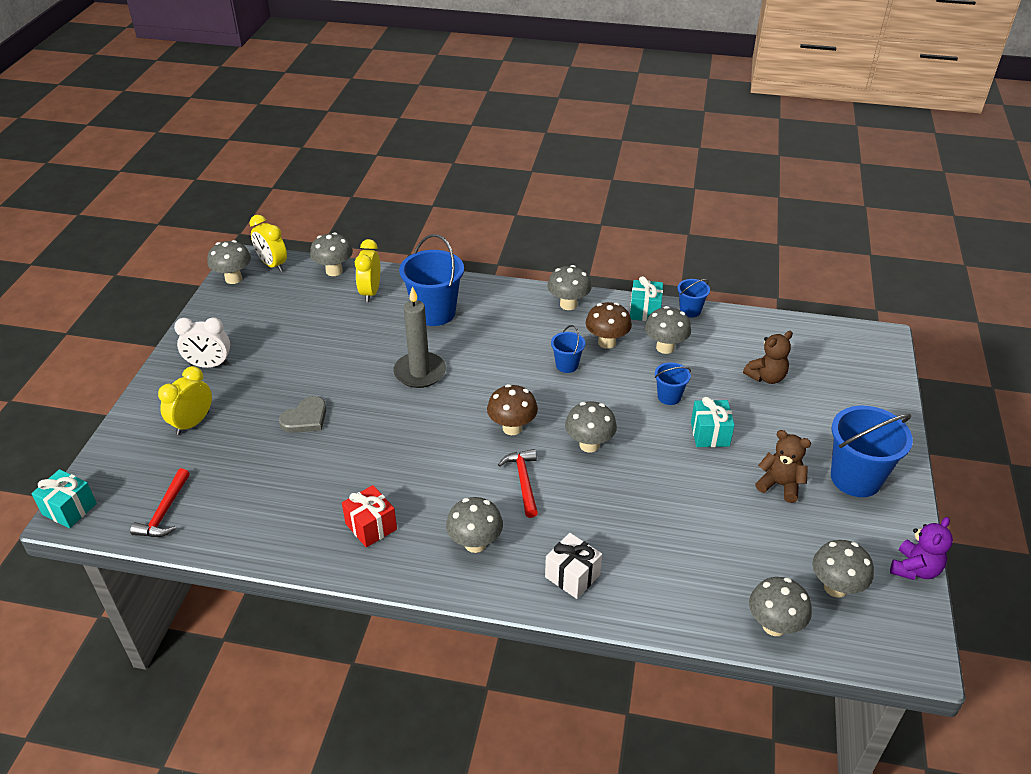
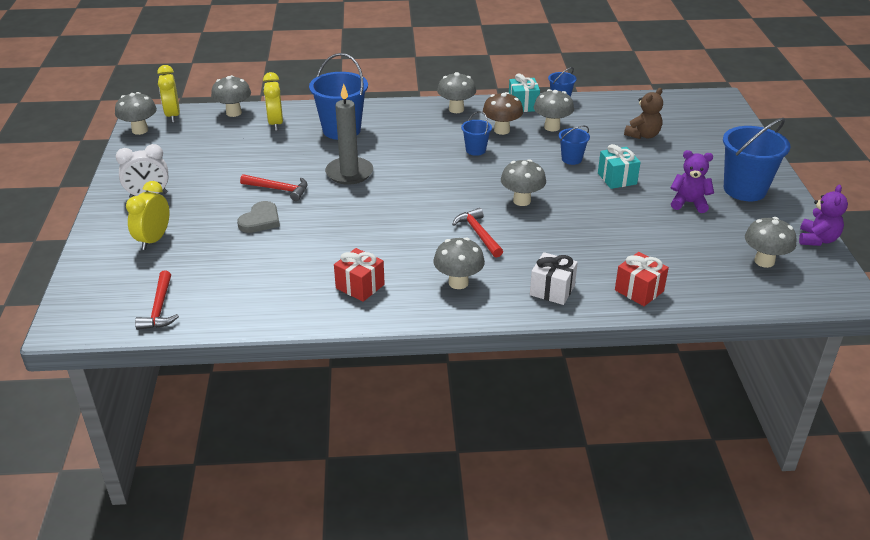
camera: 15 degrees left, 5 degrees down
turquoise gift [31,469,97,528] -> none
yellow clock [249,215,287,272] -> yellow clock turned 45 degrees clockwise [157,65,180,123]
brown mushroom [487,384,538,435] -> none
grey mushroom [749,577,812,636] -> none
brown teddy bear [755,430,811,503] -> purple teddy bear [670,150,714,213]
none -> red hammer [240,174,308,201]
none -> red gift [615,252,669,306]

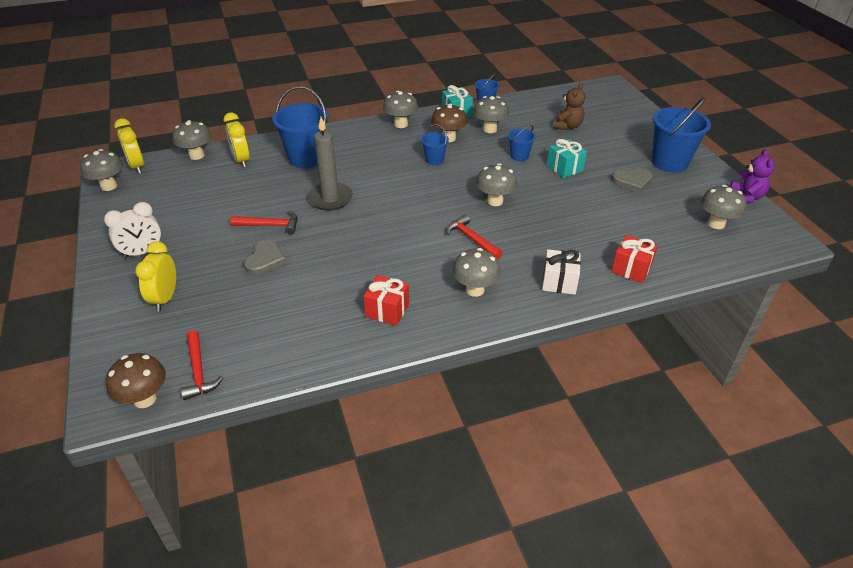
camera: 15 degrees left, 5 degrees up
purple teddy bear [670,150,714,213] -> grey heart [612,168,653,192]
none -> brown mushroom [106,353,166,408]

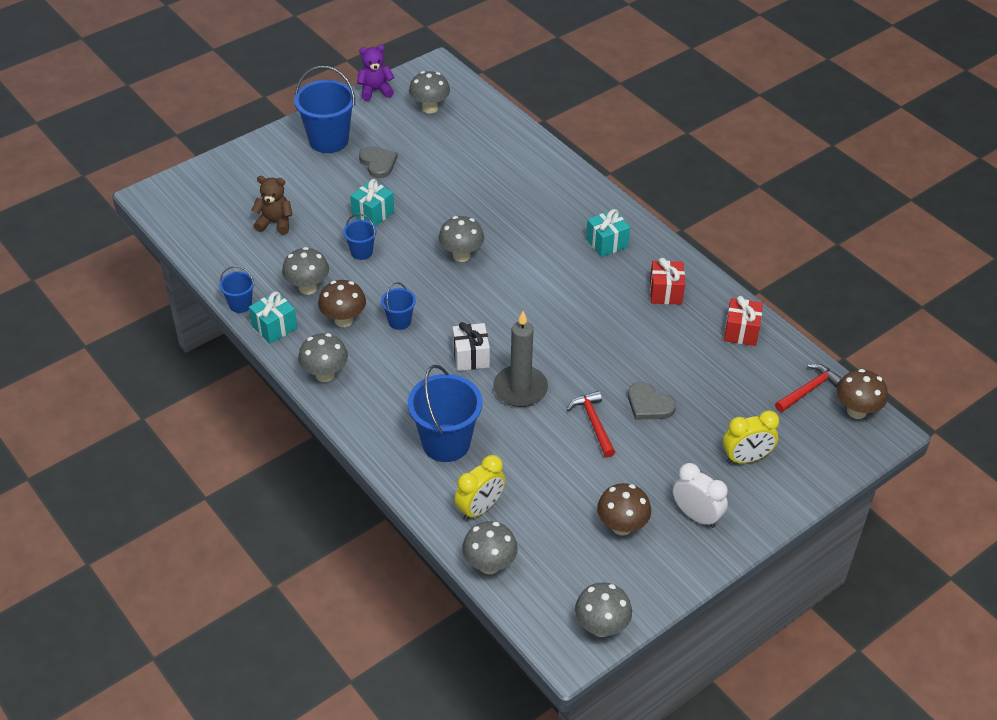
camera: 110 degrees left, 5 degrees up
yellow clock [114,118,144,174] -> none
grey heart [244,240,286,275] -> grey heart turned 135 degrees counterclockwise [628,382,676,420]
red hammer [446,214,503,259] -> none
grey mushroom [452,248,501,297] -> turquoise gift [586,209,630,257]
white gift [542,249,581,295] -> white gift moved to [452,322,490,371]
red gift [611,235,658,283] -> red gift moved to [724,296,763,346]
none -> brown mushroom [597,483,651,536]

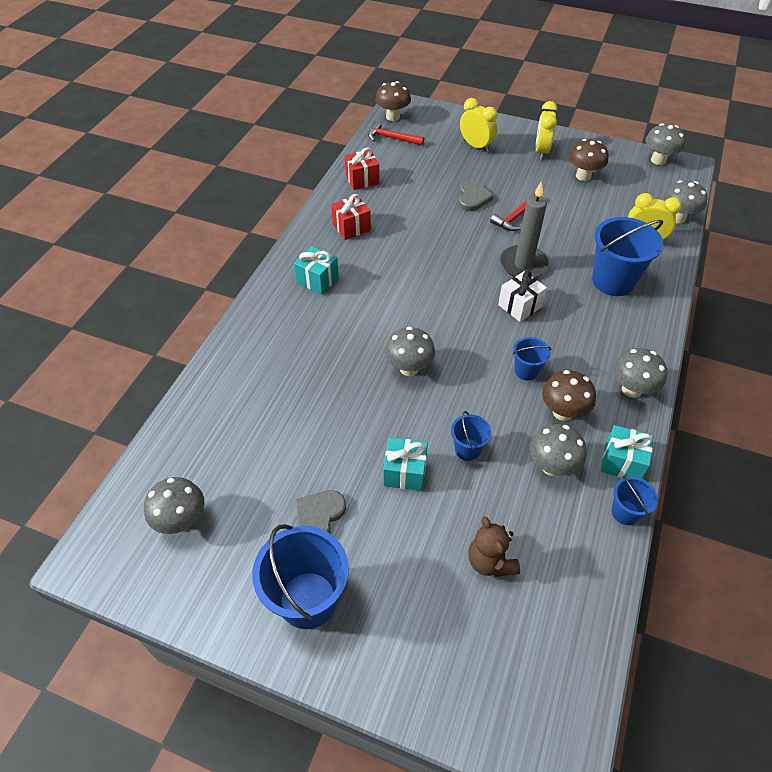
camera: 120 degrees left, 5 degrees up
purple teddy bear [357,45,394,101] -> none
white clock [673,463,728,528] -> yellow clock [535,101,557,159]

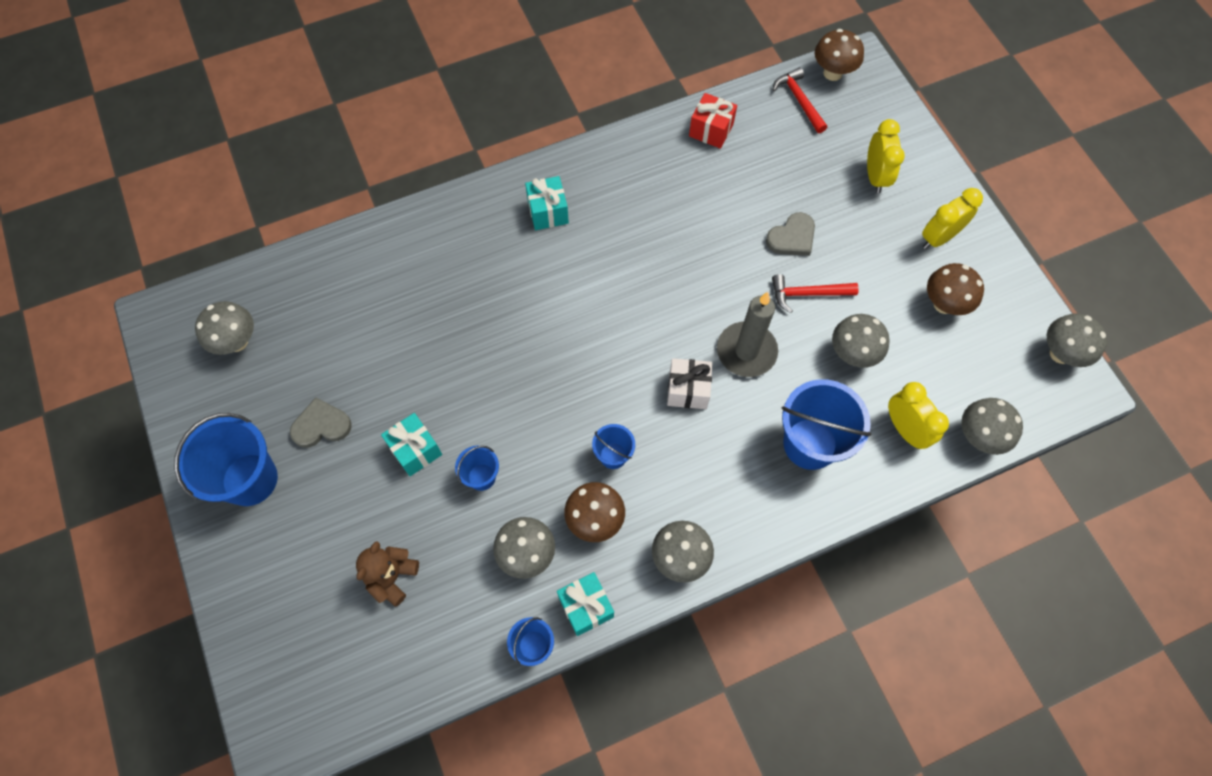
camera: 45 degrees right, 15 degrees up
red gift [331,194,371,240] -> none
grey mushroom [385,327,435,376] -> grey mushroom moved to [832,314,890,368]

